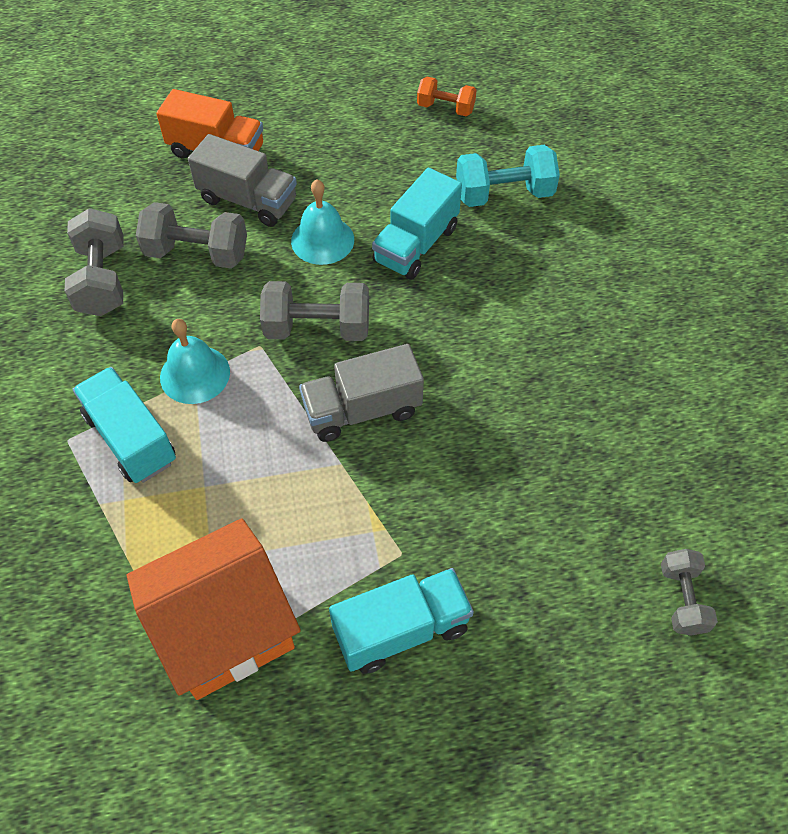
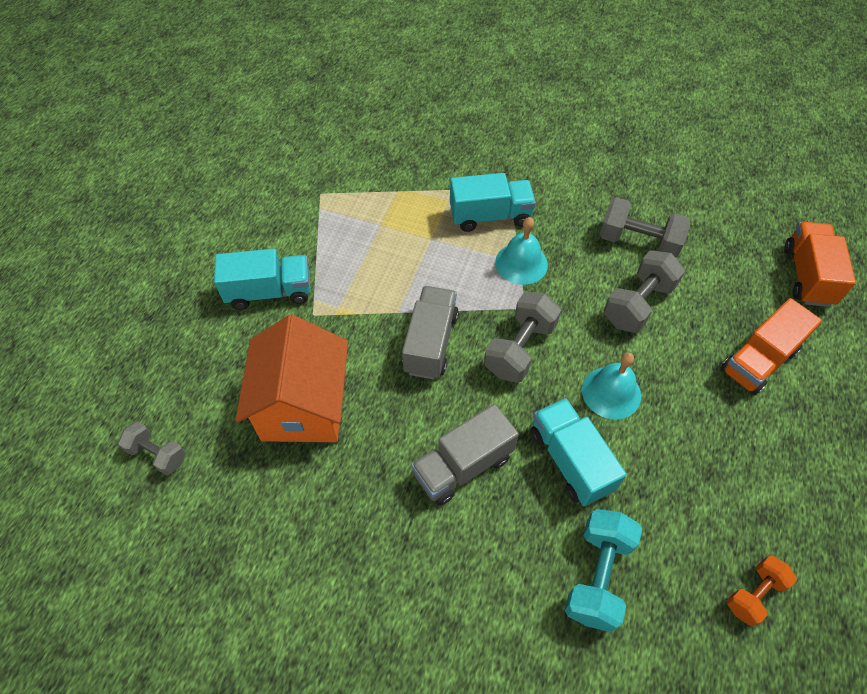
camera: 120 degrees right, 0 degrees up
orange house [127,518,301,700] -> orange house moved to [236,315,348,442]
grey truck [188,134,297,227] -> grey truck moved to [411,404,519,505]
turquoise truck [329,568,474,674] -> turquoise truck turned 105 degrees counterclockwise [214,249,310,310]
none -> orange truck [784,222,856,307]

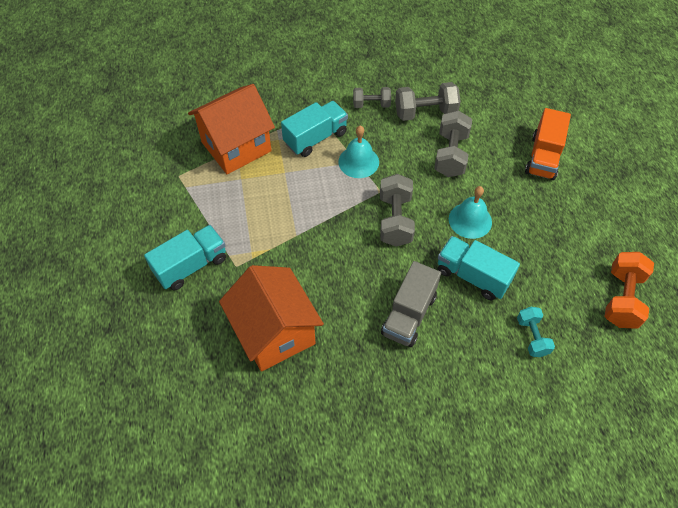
camera: 30 degrees left, 0 degrees up
grey dumbbell [118,421,186,475] -> grey dumbbell moved to [353,87,391,108]
grey truck [402,286,459,379] -> none
turquoise dumbbell [565,509,642,632] -> turquoise dumbbell [517,307,555,357], size x0.63
orange dumbbell [727,556,797,626] -> orange dumbbell [604,252,654,329], size x1.59
orange truck [784,222,856,307] -> none
none -> orange house [188,84,275,174]

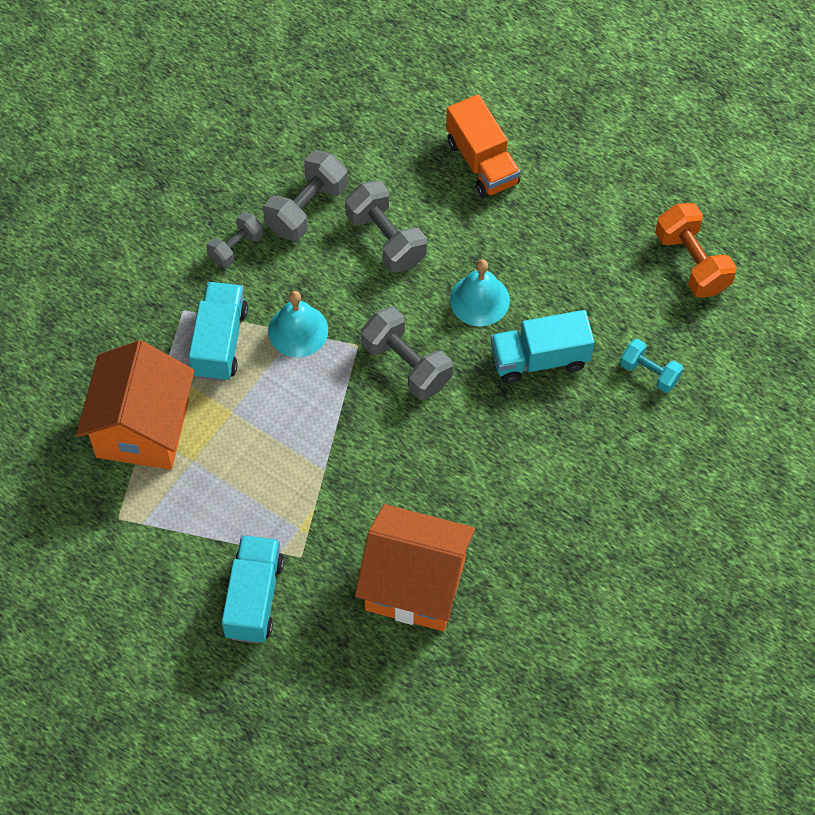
camera: 45 degrees left, 5 degrees up
grey truck [381,261,441,347] -> none

